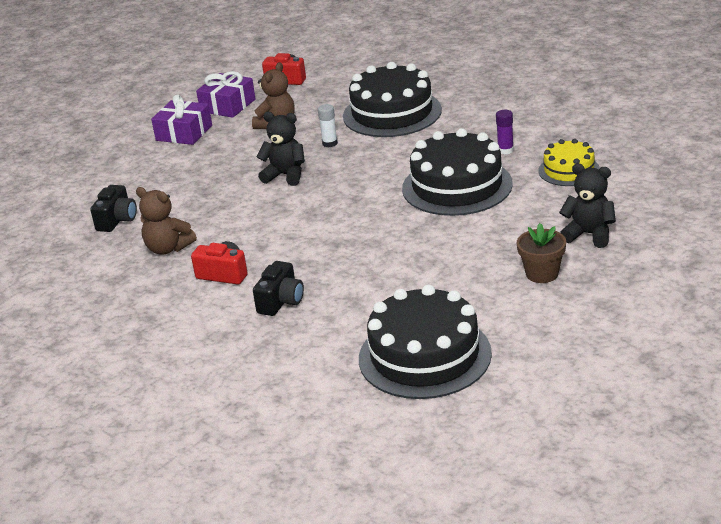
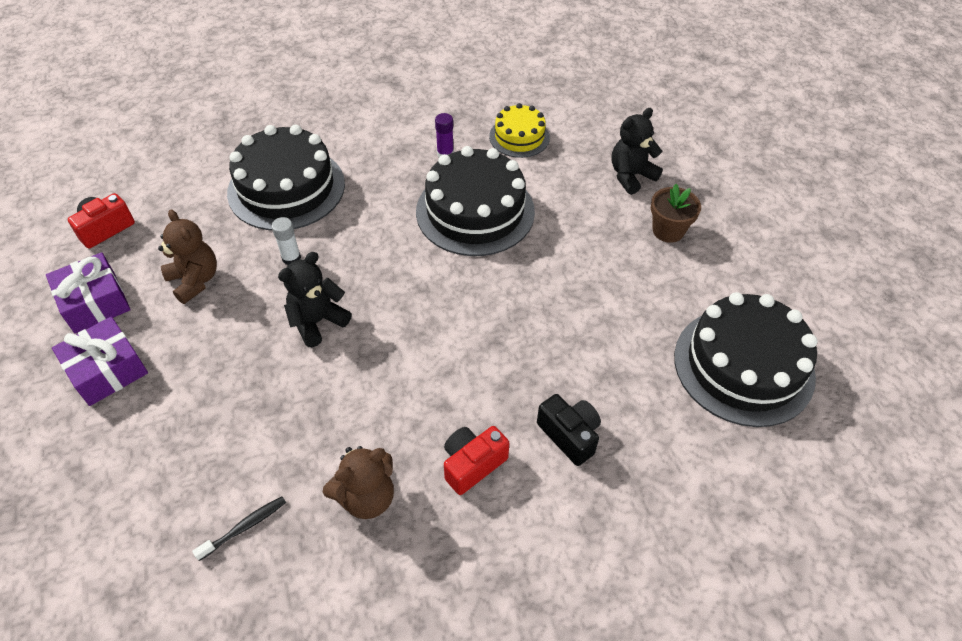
camera: 65 degrees left, 20 degrees up
black camera [90,185,137,232] -> black toothbrush [192,496,286,561]

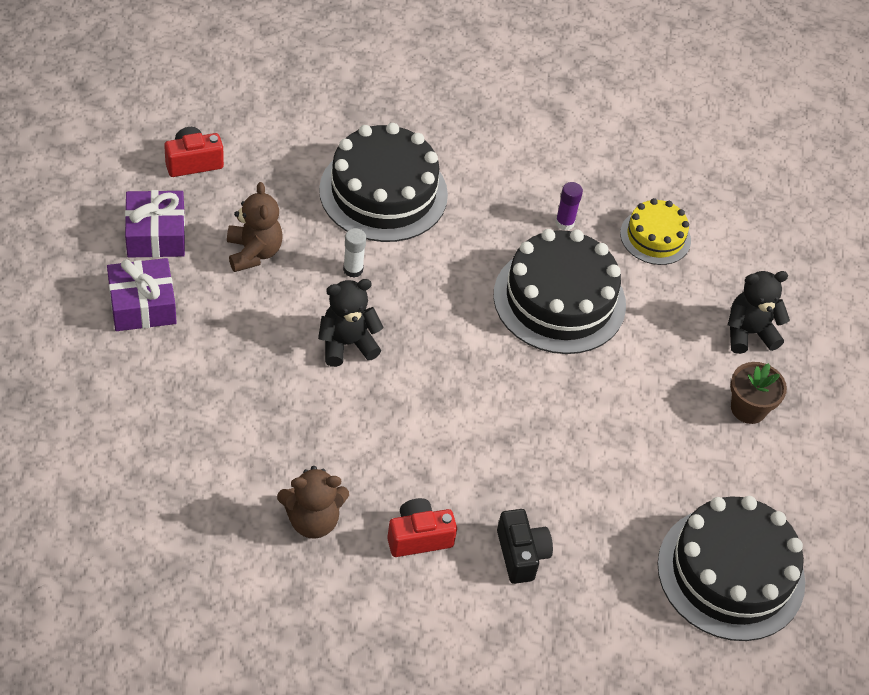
camera: 20 degrees right, 0 degrees up
black toothbrush [192,496,286,561] -> none

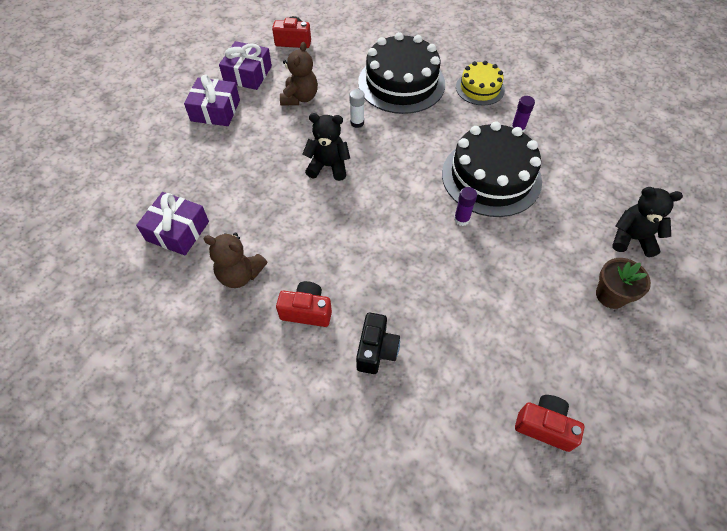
camera: 30 degrees right, 5 degrees up
yellow cake [620,198,691,265] -> yellow cake moved to [456,61,505,105]
black cake [657,496,805,641] -> red camera [515,395,584,452]
none -> purple gift [136,192,209,255]
none -> purple glue stick [454,187,477,226]

